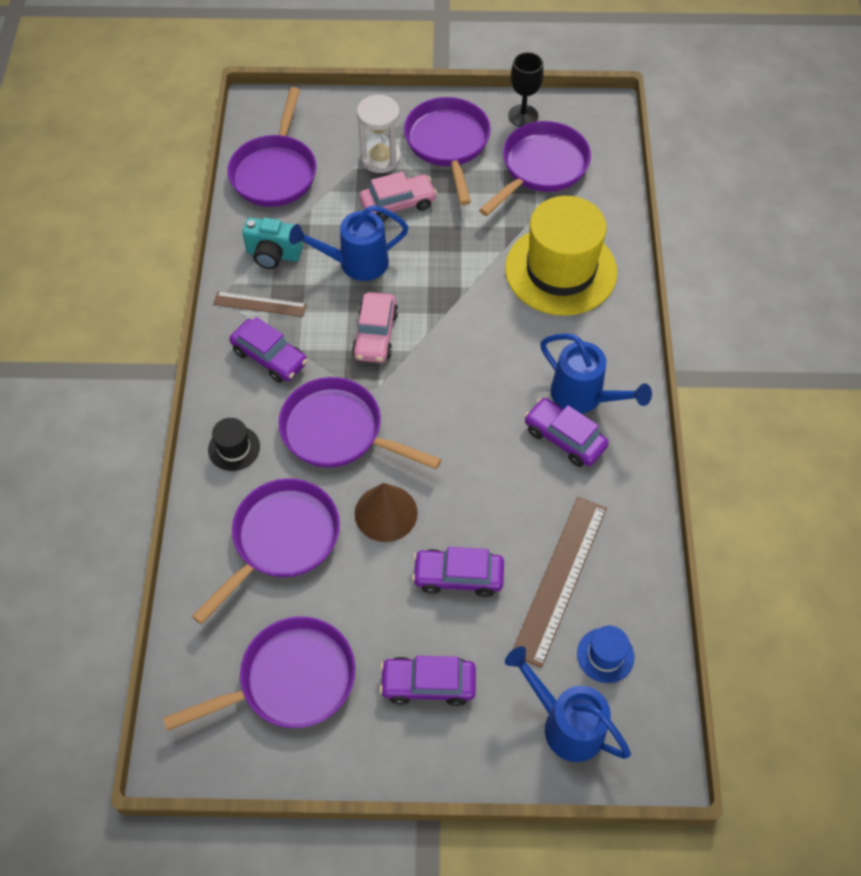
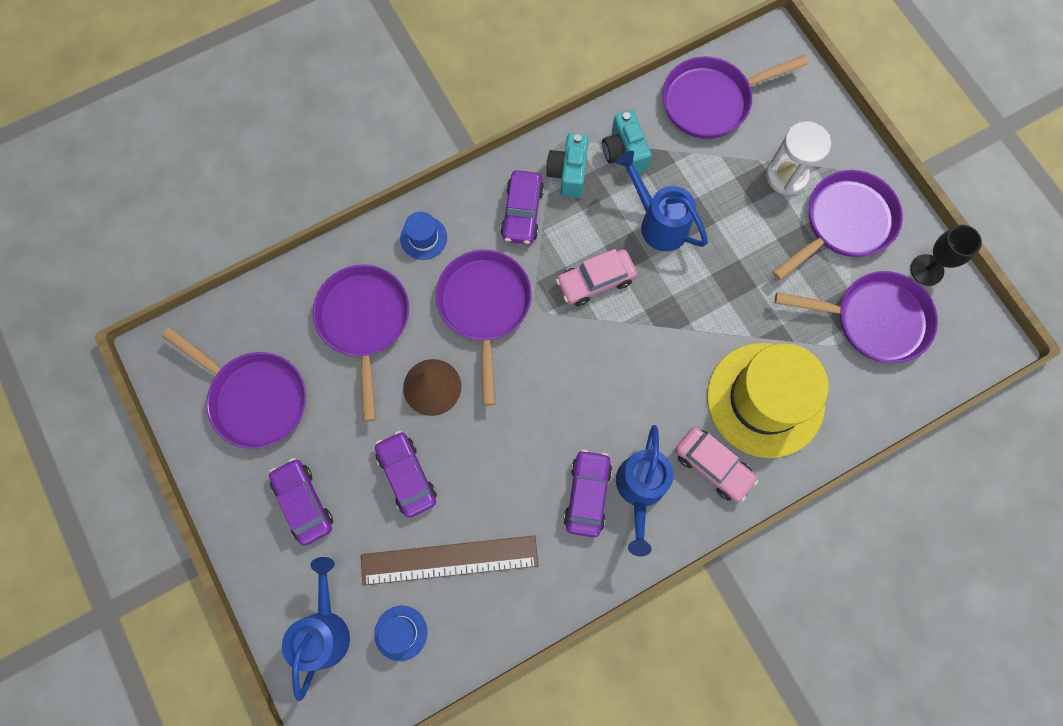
camera: 60 degrees right, 15 degrees up
purple pan [192,478,340,625] -> purple pan turned 105 degrees counterclockwise [313,264,409,422]
black hat [208,418,260,471] -> blue hat [400,212,447,260]
brown ruler [213,292,307,317] -> turquoise camera [546,133,589,198]
pink car [360,172,437,221] -> pink car moved to [675,427,758,502]

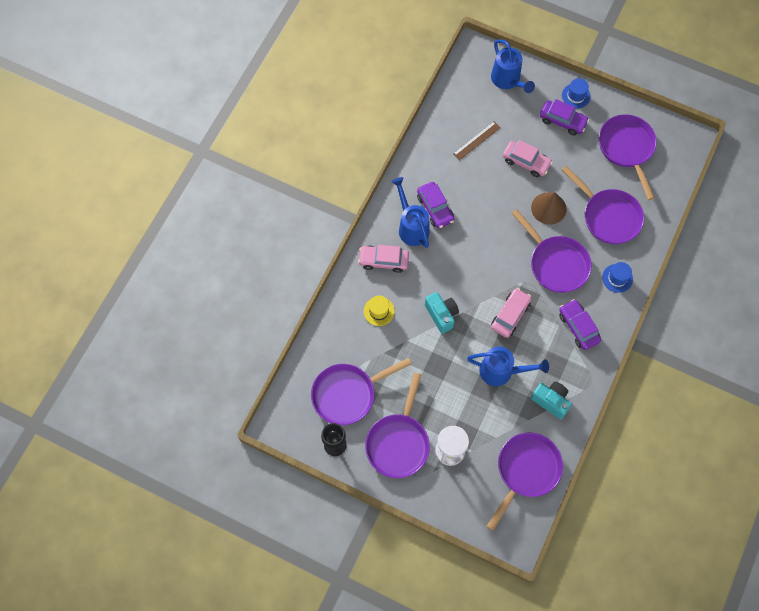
camera: 145 degrees right, 5 degrees down
purple pan [162,327,306,449] -> purple pan turned 75 degrees clockwise [598,114,657,200]
brown ruler [361,535,539,586] -> brown ruler [453,122,501,160], size x0.57
blue hat [374,605,427,661] -> blue hat moved to [562,78,591,109]
purple car [375,431,437,518] -> pink car [503,140,553,177]
turquoise camera [546,133,589,198] -> turquoise camera moved to [425,292,459,334]
yellow hat [707,343,829,458] -> yellow hat [364,296,395,326], size x0.42

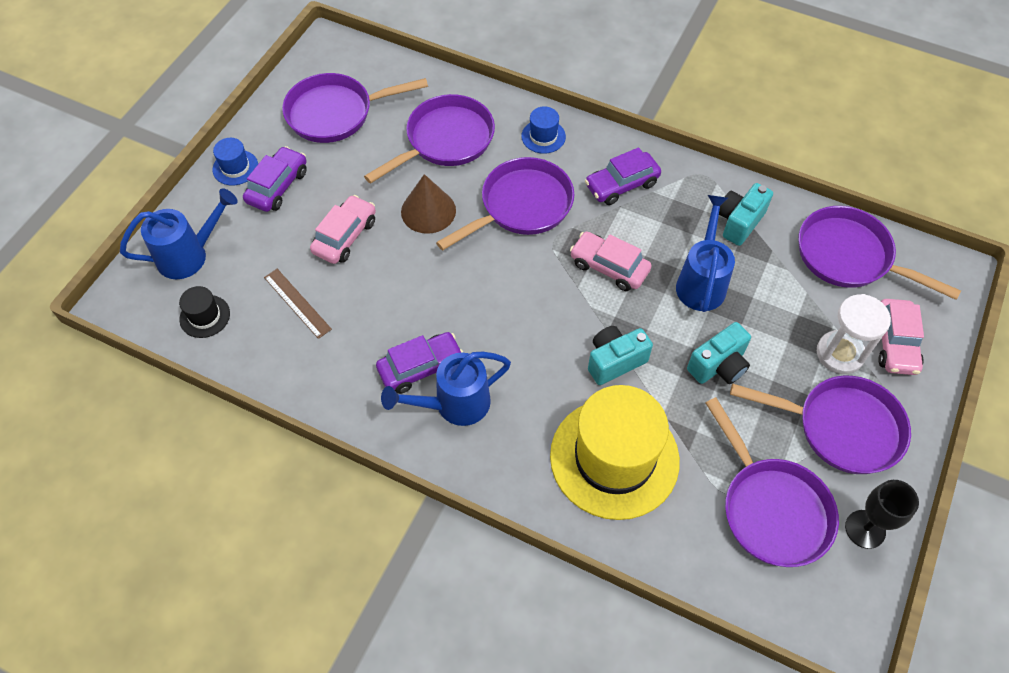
camera: 90 degrees left, 10 degrees down
pink car [358,245,409,273] -> pink car moved to [878,299,924,375]
yellow hat [364,296,395,326] -> yellow hat [550,385,680,520], size x2.37
none -> black hat [179,286,230,338]
none -> turquoise camera [687,322,751,384]

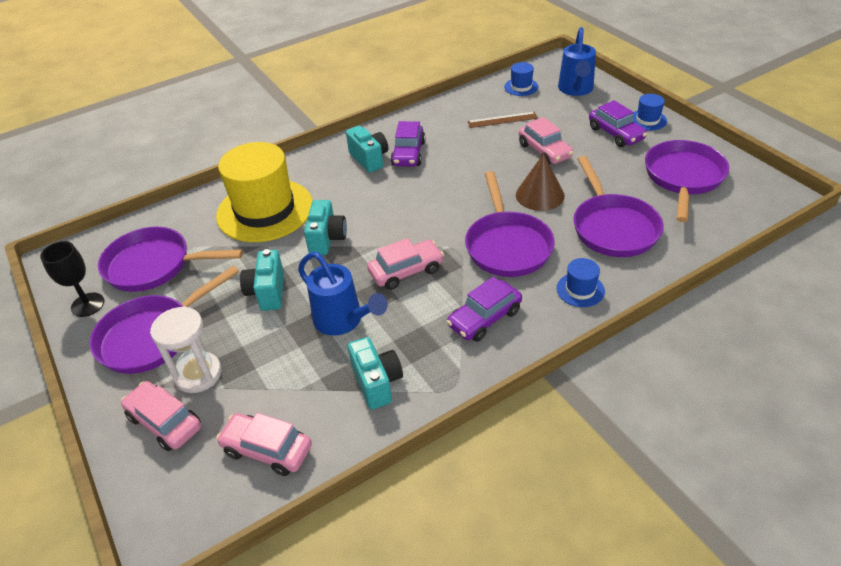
camera: 125 degrees right, 15 degrees down
black hat [179,286,230,338] -> blue hat [504,62,538,96]
blue watering can [381,352,511,426] -> turquoise camera [346,126,388,173]
purple car [585,147,661,205] -> purple car turned 135 degrees counterclockwise [446,277,522,342]
purple pan [799,206,961,300] -> pink car [216,413,312,476]

